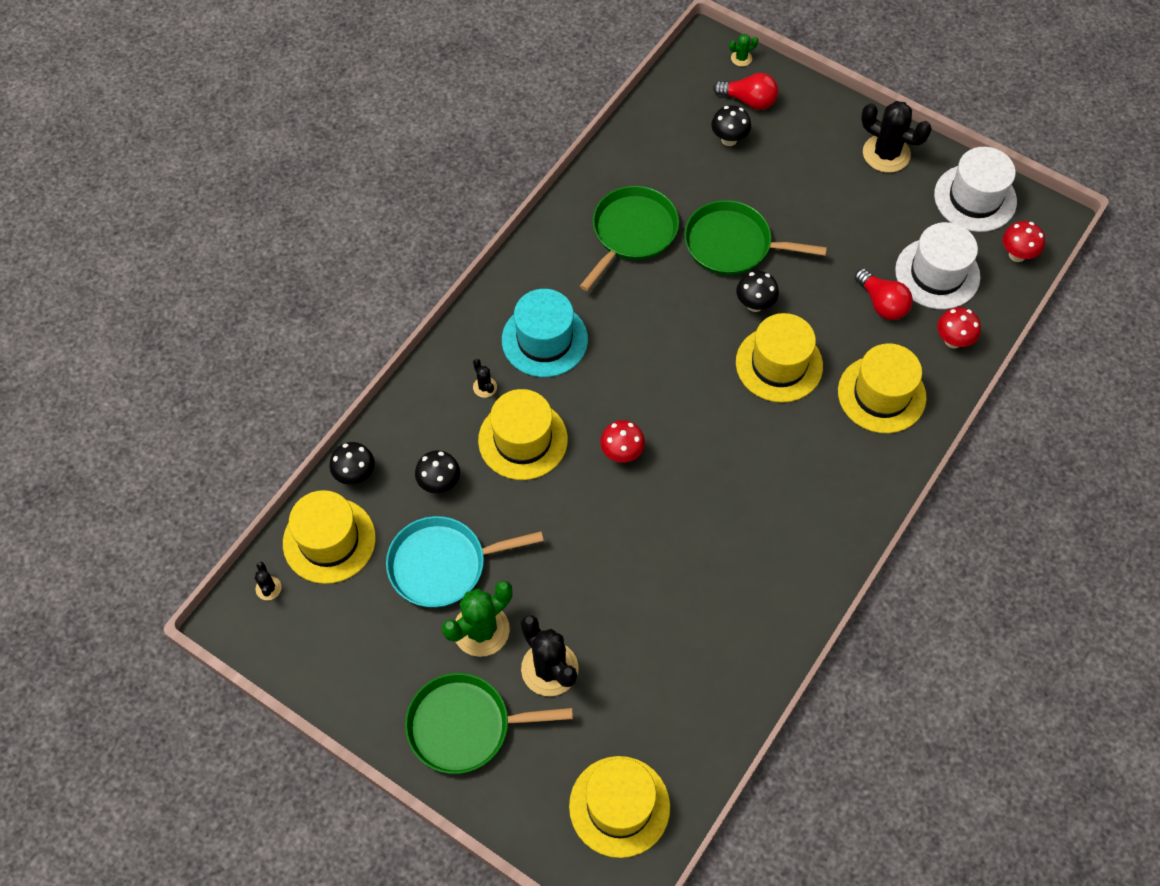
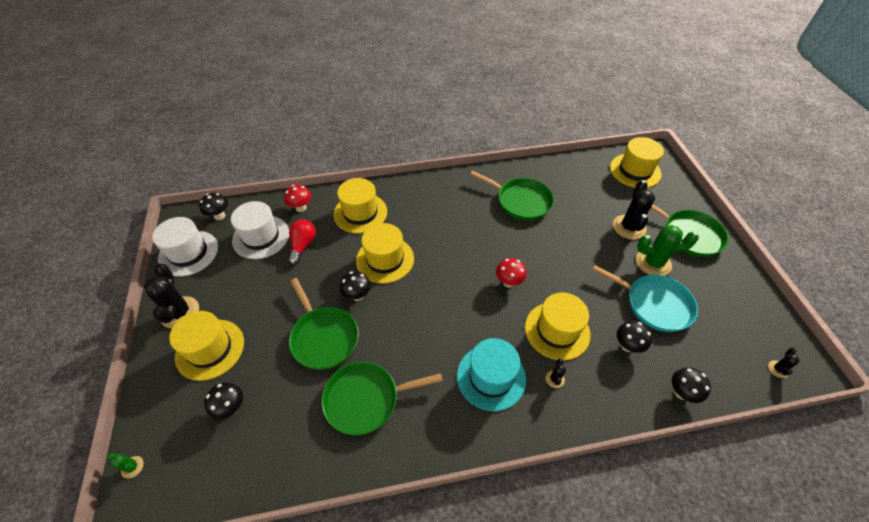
camera: 135 degrees left, 10 degrees down
yellow hat [283,490,376,584] -> yellow hat moved to [169,311,244,381]
red light bulb [713,73,778,110] -> none
red mushroom [1003,221,1045,262] -> black mushroom [199,193,228,220]
none -> green pan [470,171,554,221]

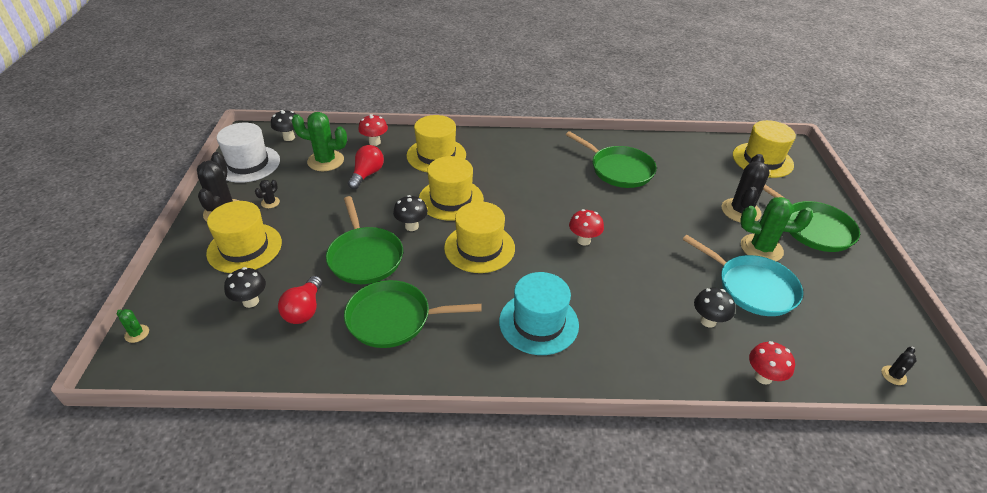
camera: 10 degrees right, 10 degrees down
white hat [231,201,289,259] -> green cactus [291,112,347,171]
yellow hat [525,293,590,360] -> yellow hat moved to [444,202,515,273]
black cactus [546,359,566,388] -> black cactus moved to [255,180,280,208]
black mushroom [672,367,711,403] -> red mushroom [749,341,795,385]
none -> red light bulb [278,276,322,324]

